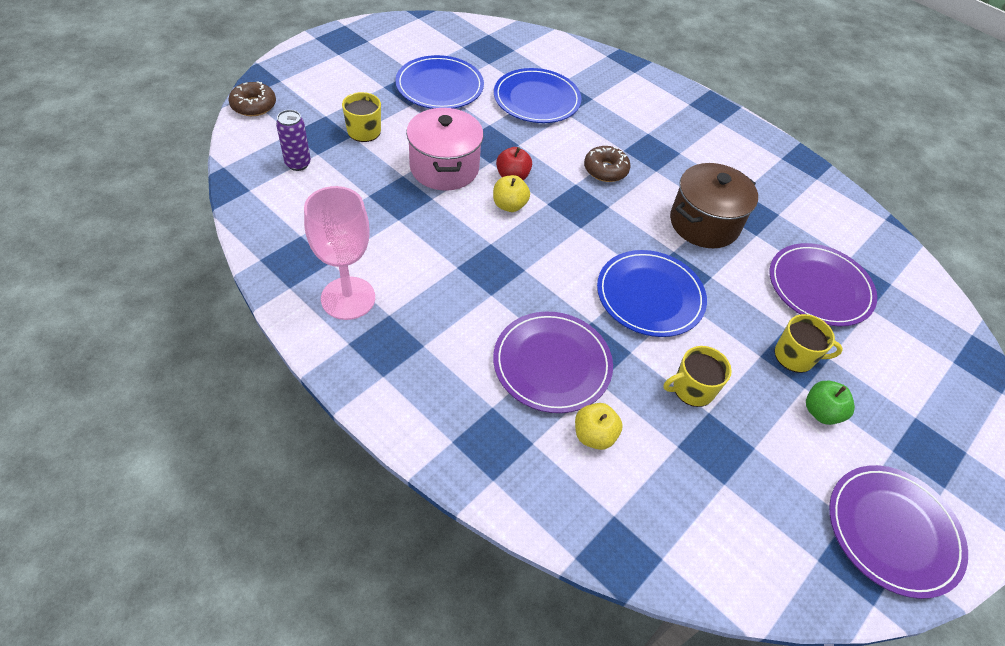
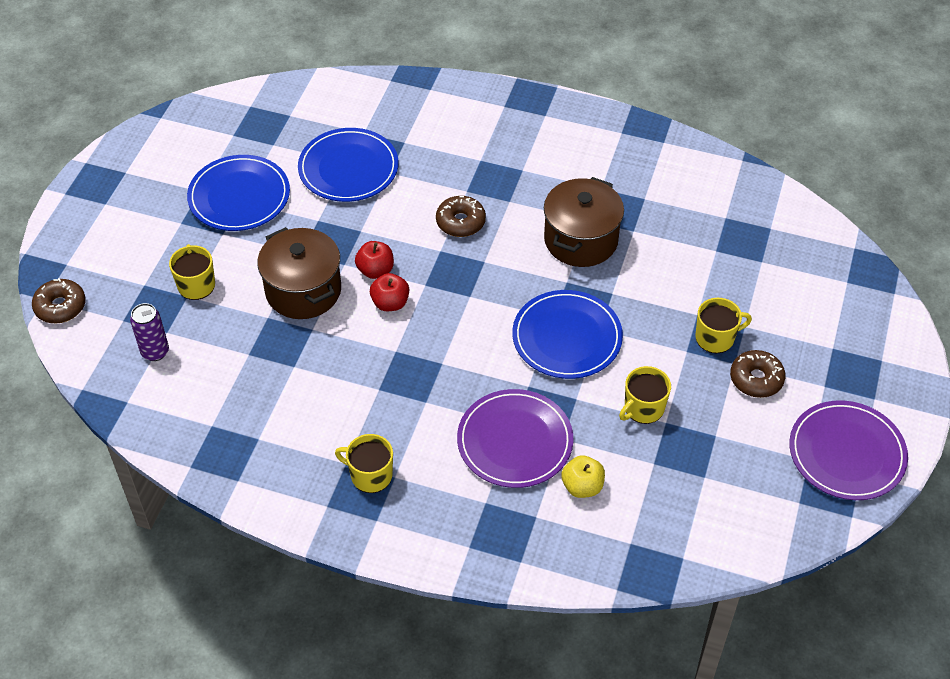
camera: 20 degrees left, 0 degrees up
pink goblet [304,186,375,320] -> none
pink pot [406,108,484,191] -> brown pot [257,227,341,319]
yellow apple [493,175,530,212] -> red apple [370,273,409,311]
purple plate [770,243,877,326] -> none
green apple [806,381,855,425] -> brown donut [730,350,785,398]
none -> yellow mug [335,434,393,493]

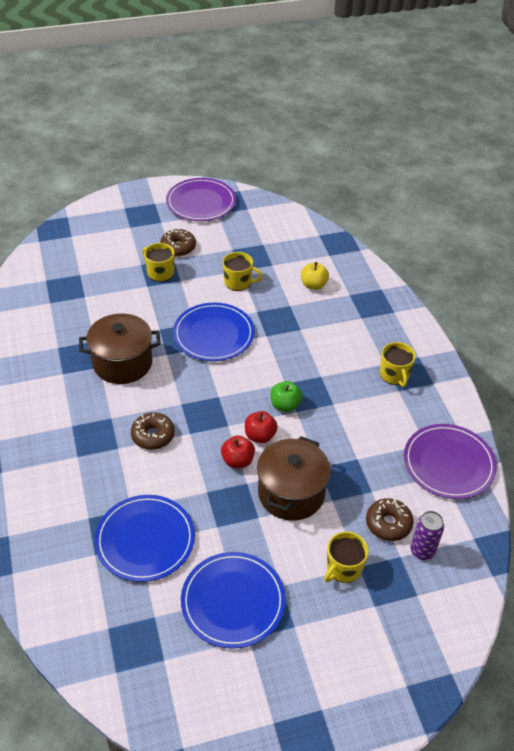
camera: 125 degrees left, 5 degrees down
brown donut [32,278,86,323] -> brown donut moved to [366,498,414,541]
purple plate [457,389,574,488] -> purple plate moved to [404,424,497,499]
none -> green apple [270,381,302,412]

